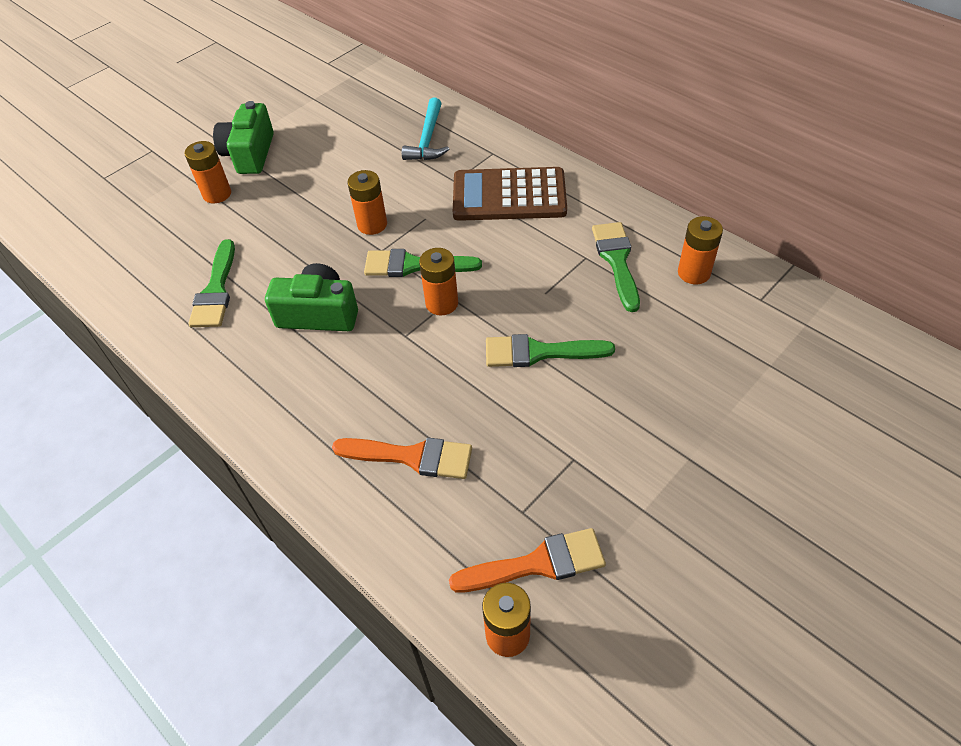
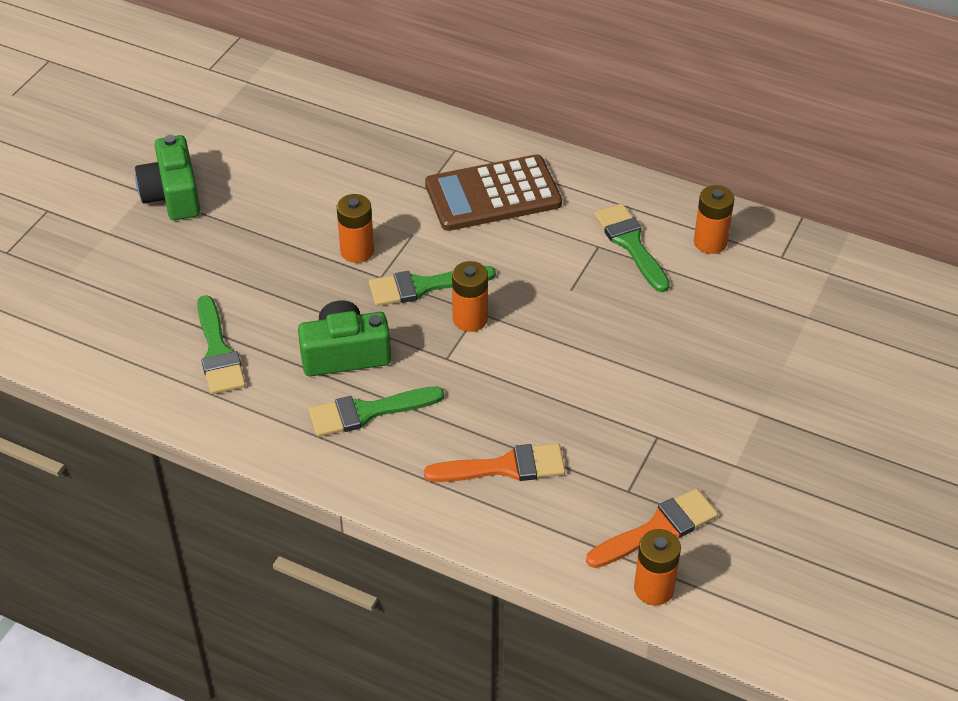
camera: 20 degrees left, 5 degrees down
orange battery [184,141,231,203] -> none
turquoise hammer [402,98,449,160] -> none
green brush [486,334,615,367] -> green brush moved to [309,387,444,437]

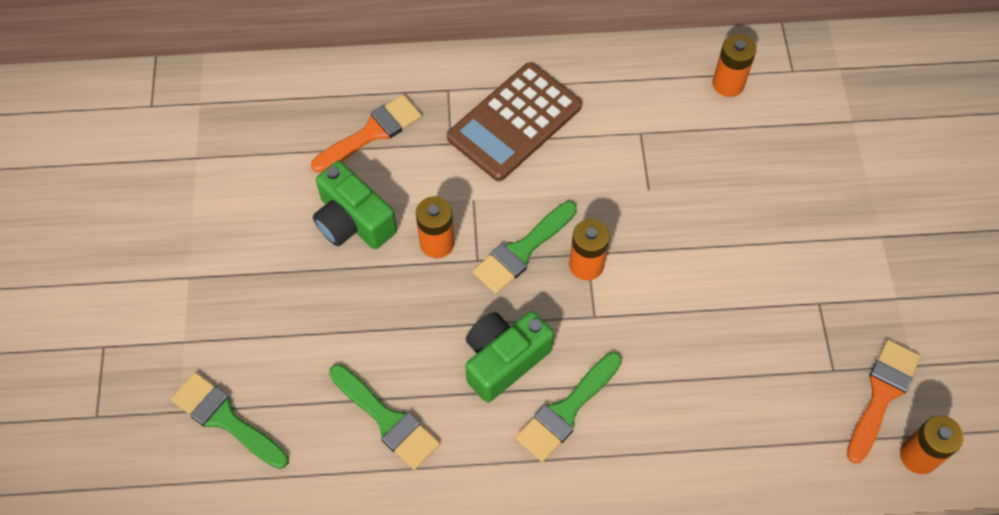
camera: 30 degrees left, 15 degrees up
green camera [135,135,200,220] -> green camera moved to [313,161,397,249]
orange brush [424,443,565,482] -> orange brush moved to [311,95,422,173]
green brush [594,203,670,292] -> green brush moved to [171,372,289,469]

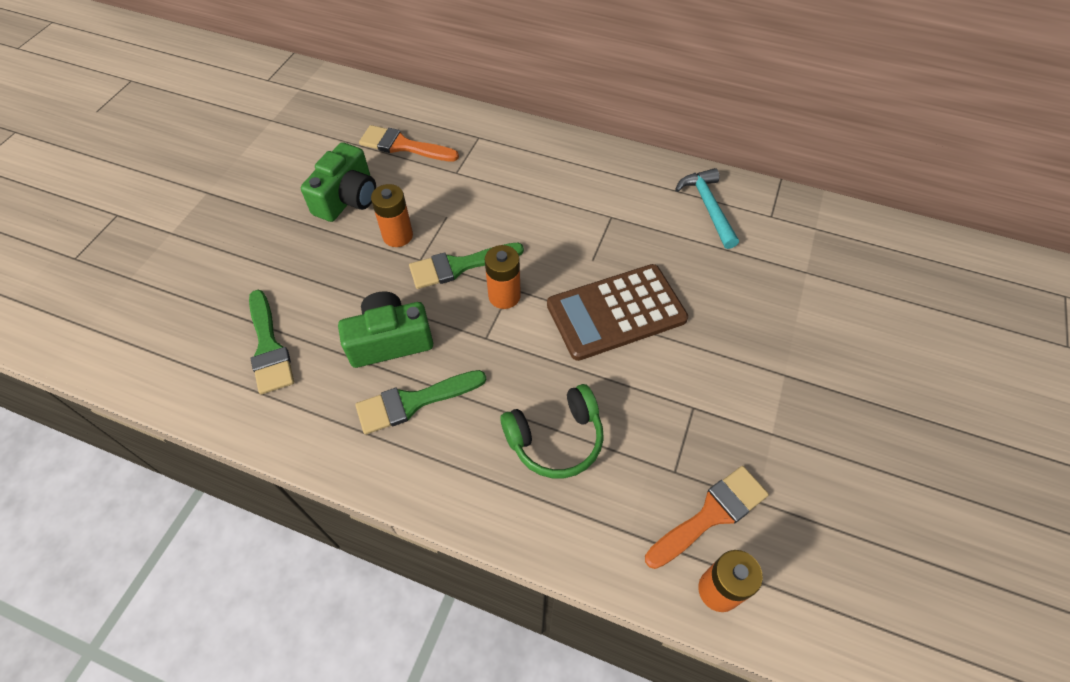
camera: 25 degrees right, 5 degrees down
green brush [171,372,289,469] -> none
orange brush [311,95,422,173] -> orange brush turned 150 degrees counterclockwise [359,125,459,162]
green camera [313,161,397,249] -> green camera turned 135 degrees counterclockwise [301,142,376,222]
brown calculator [447,62,582,181] -> brown calculator moved to [547,264,688,361]
orange battery [712,34,757,97] -> turquoise hammer [675,168,739,249]
none -> green headphones [500,384,604,478]

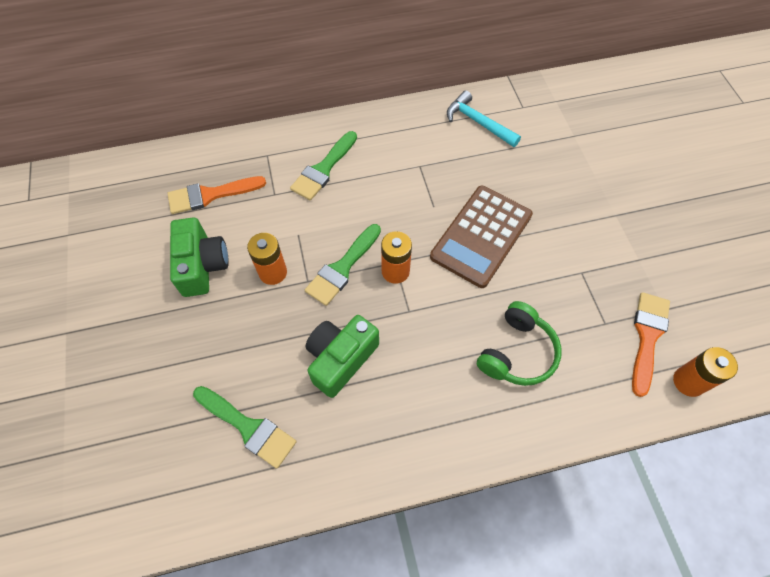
camera: 35 degrees left, 5 degrees up
green brush [355,370,486,435] -> green brush moved to [290,131,357,201]

